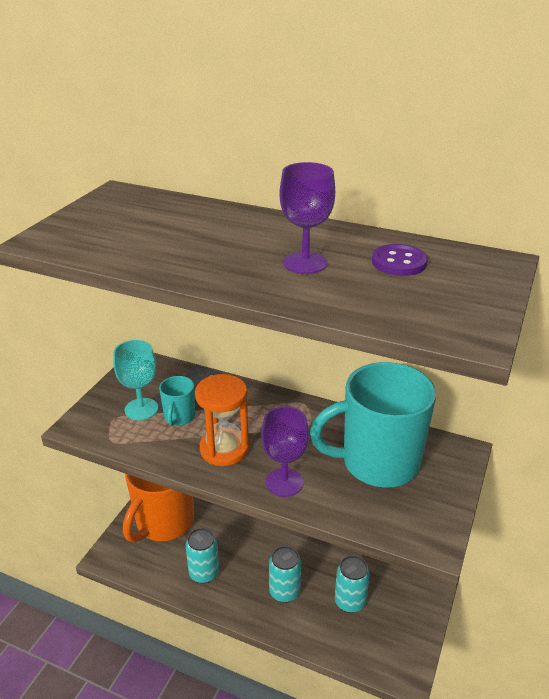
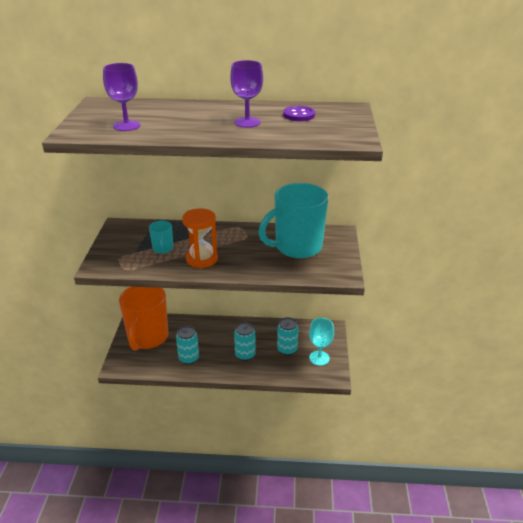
camera: 20 degrees left, 0 degrees up
turquoise goblet [113,340,158,420] -> turquoise goblet moved to [309,318,334,366]
purple goblet [261,407,309,497] -> purple goblet moved to [103,63,140,131]

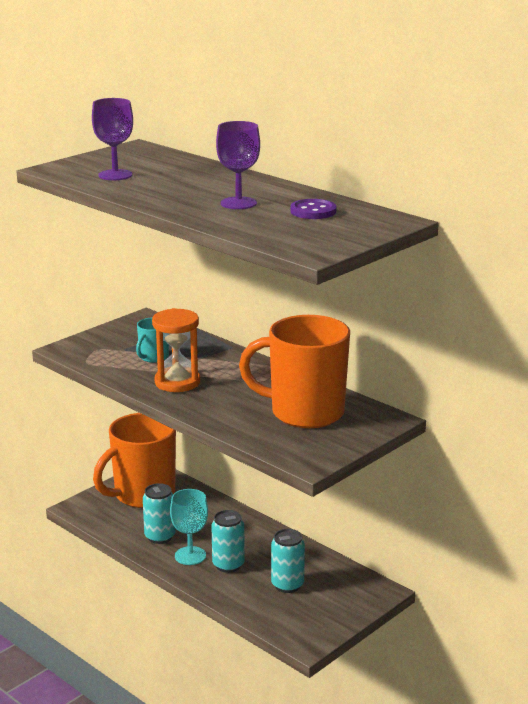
camera: 40 degrees right, 10 degrees down
turquoise mug [259,183,328,258] -> orange mug [239,315,350,428]
turquoise goblet [309,318,334,366] -> turquoise goblet moved to [170,489,208,565]

